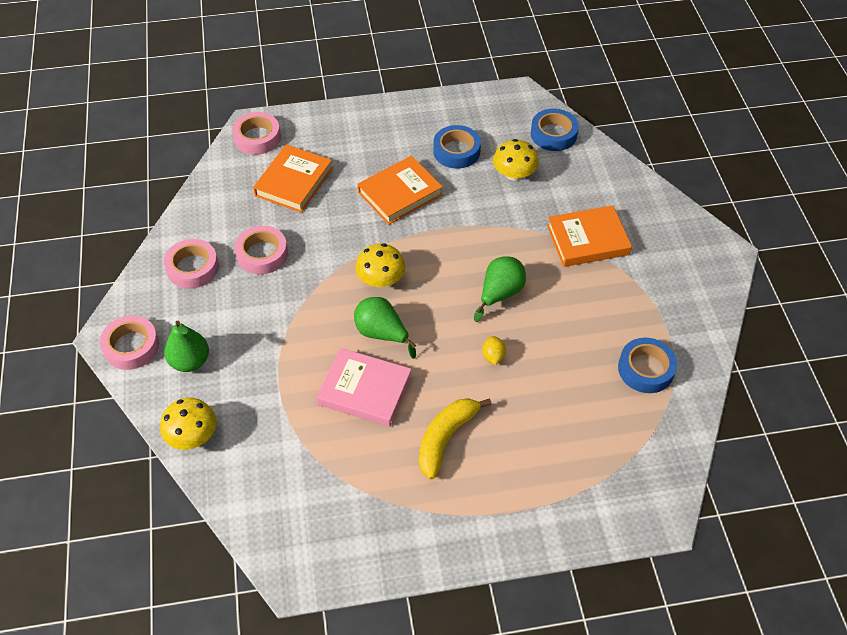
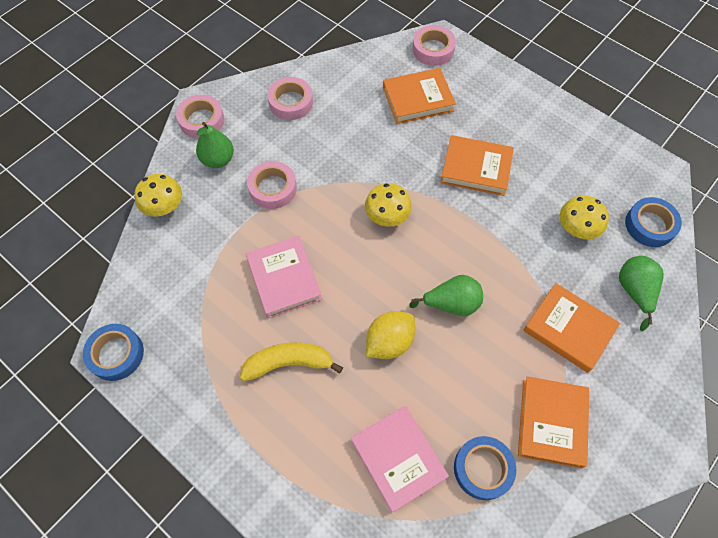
camera: 50 degrees right, 10 degrees up
pink tape [235,226,288,275] -> pink tape moved to [247,161,297,209]
green pear [354,297,416,359] -> green pear moved to [619,256,664,331]
blue tape [433,125,481,169] -> blue tape moved to [83,324,144,381]
yellow lemon [482,336,506,365] -> yellow lemon [366,311,415,359], size x1.88
none -> pink book [351,406,449,513]
none -> orange book [518,376,589,468]

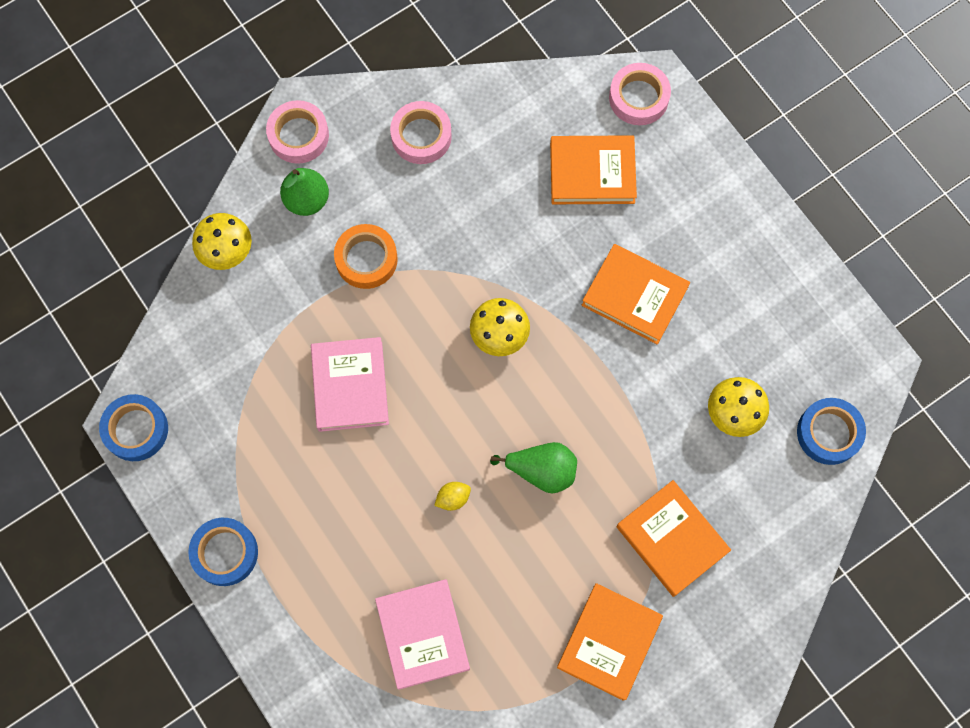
camera: 15 degrees right, 10 degrees up
yellow banana [240,342,343,381] -> none
pink tape [247,161,297,209] -> orange tape [334,224,398,289]
yellow lemon [366,311,415,359] -> yellow lemon [434,482,471,511], size x0.53
blue tape [454,436,516,500] -> blue tape moved to [188,518,258,586]
green pear [619,256,664,331] -> none

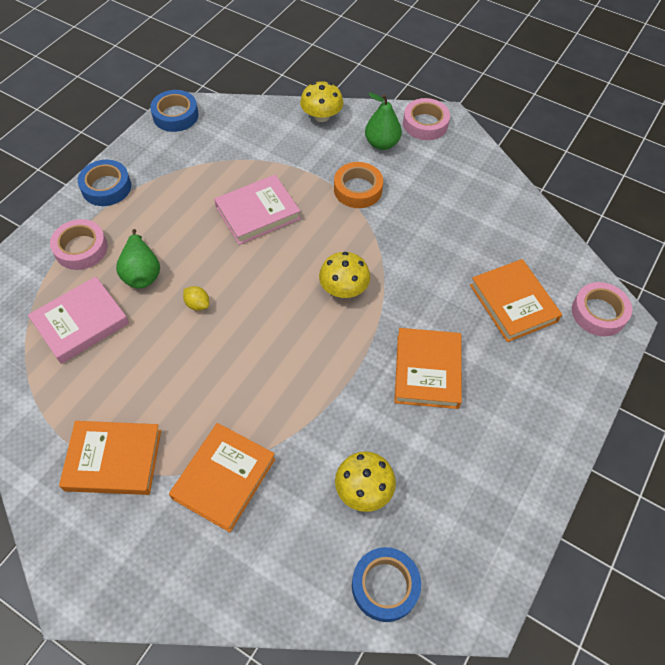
camera: 65 degrees right, 15 degrees down
pink tape [390,101,452,164] -> pink tape moved to [50,219,108,270]
green pear [490,442,577,493] -> green pear moved to [116,229,160,288]

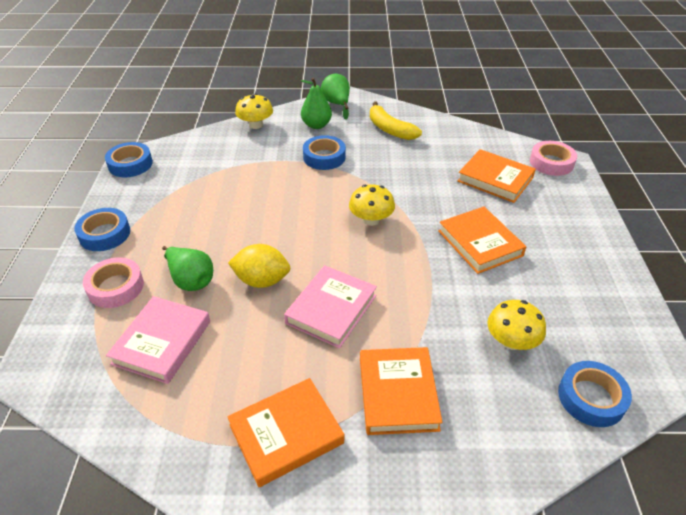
camera: 30 degrees left, 15 degrees down
yellow lemon [183,286,209,311] -> yellow lemon [228,244,291,288], size x1.88
pink book [214,175,301,245] -> pink book moved to [284,265,377,348]
orange tape [334,162,383,208] -> blue tape [303,135,346,170]
pink tape [403,98,450,140] -> green pear [321,74,350,120]
none -> yellow banana [370,102,422,140]

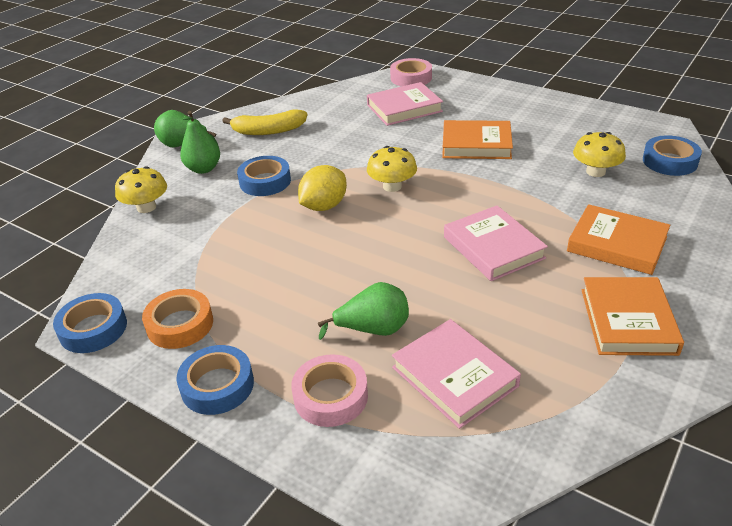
camera: 55 degrees left, 5 degrees down
yellow lemon [228,244,291,288] -> yellow lemon moved to [298,165,347,211]
orange book [457,149,536,203] -> pink book [367,82,443,126]
none -> orange tape [142,289,213,349]

